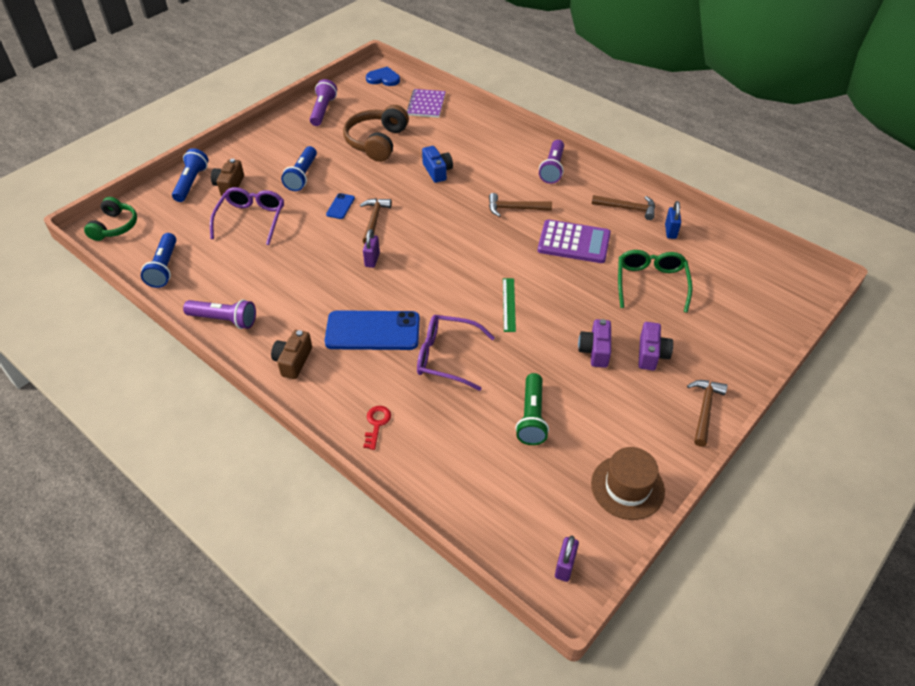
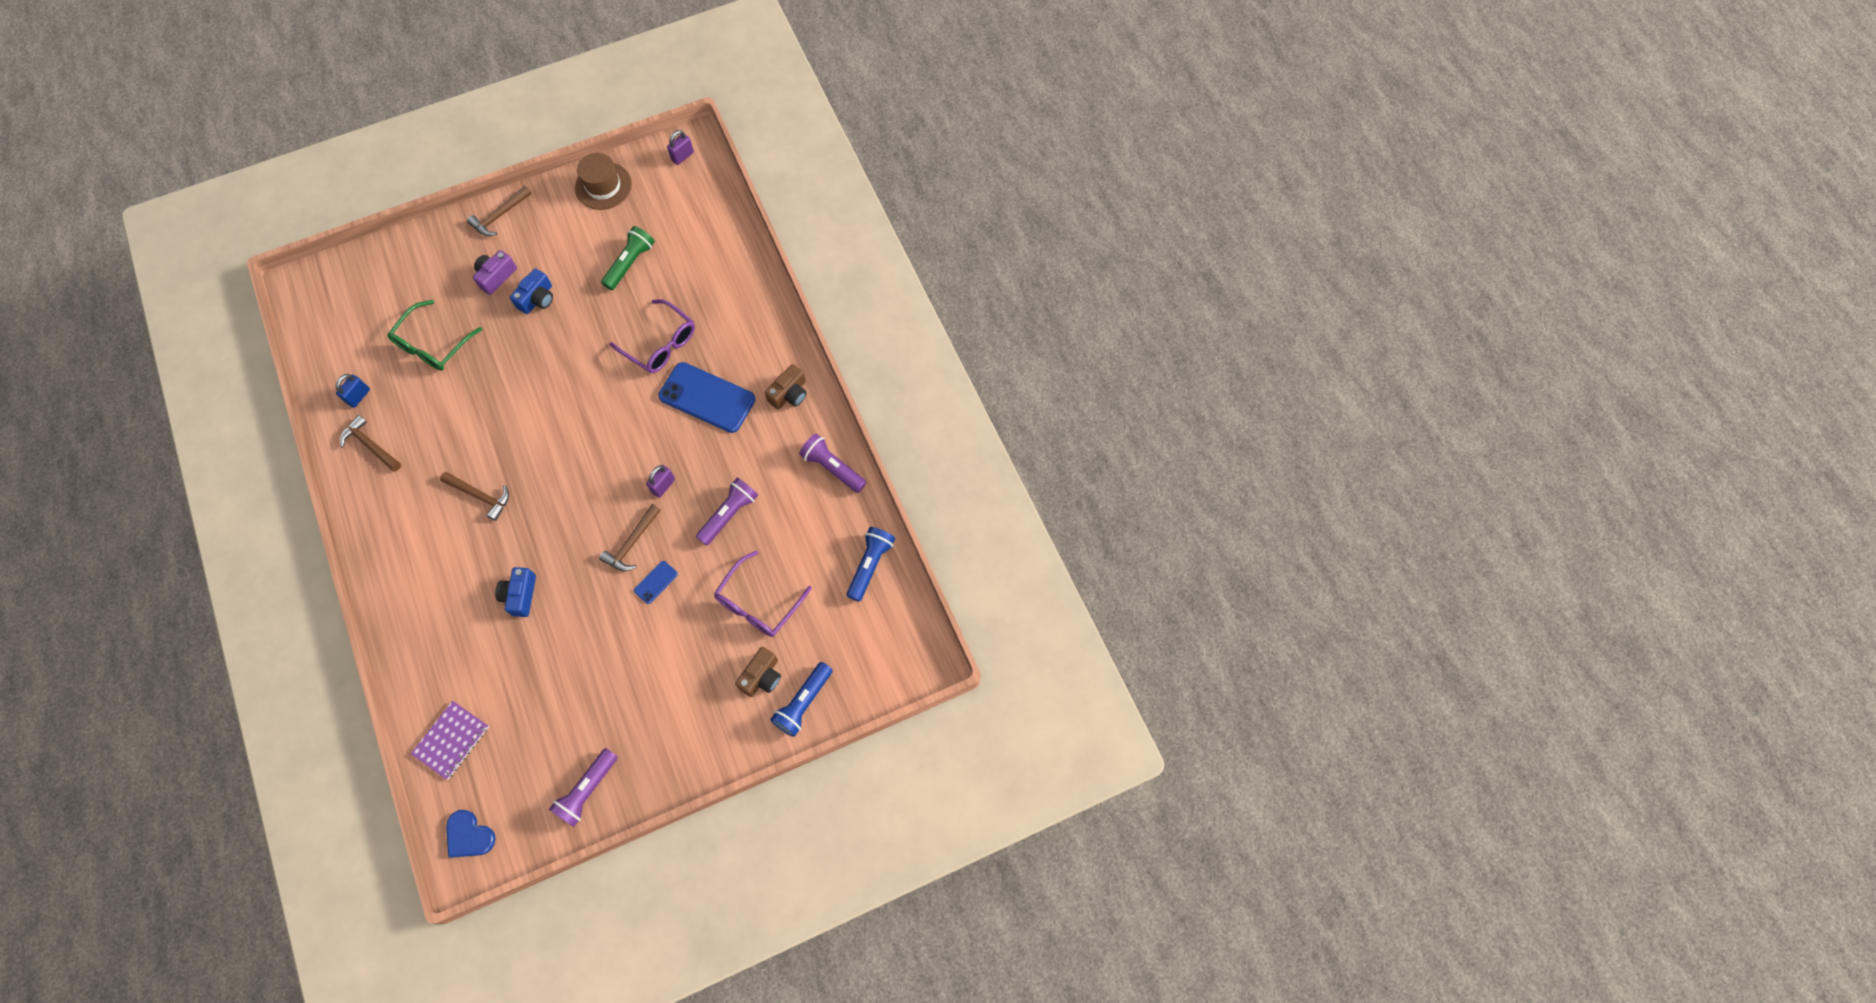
camera: 155 degrees left, 20 degrees up
green headphones [84,197,137,241] -> none
blue flashlight [281,146,317,191] -> none
brown headphones [343,105,409,162] -> none
red key [363,406,391,450] -> none
green ruler [503,278,516,332] -> none
purple calculator [538,220,611,263] -> none
purple flashlight [539,140,564,184] -> purple flashlight moved to [696,478,758,546]
purple camera [578,319,611,368] -> blue camera [510,268,553,314]

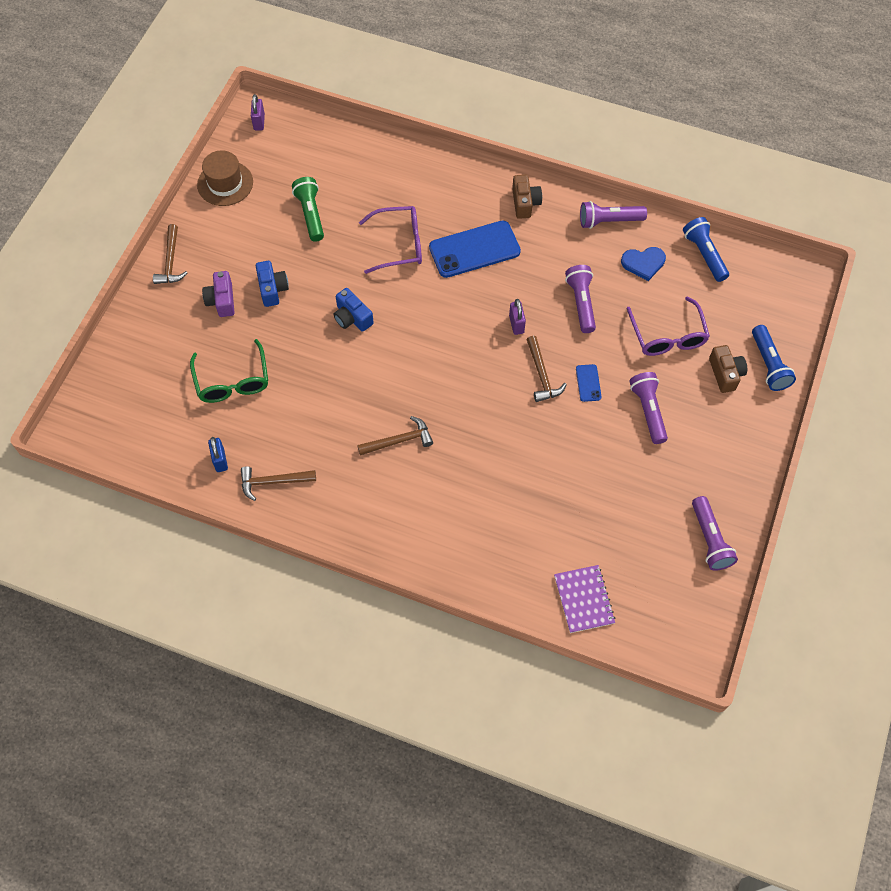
camera: 45 degrees left, 5 degrees down
blue heart [446,810,496,858] -> blue heart moved to [621,247,666,281]
blue camera [495,567,536,617] -> blue camera moved to [334,288,374,332]
none -> purple flashlight [629,372,668,444]

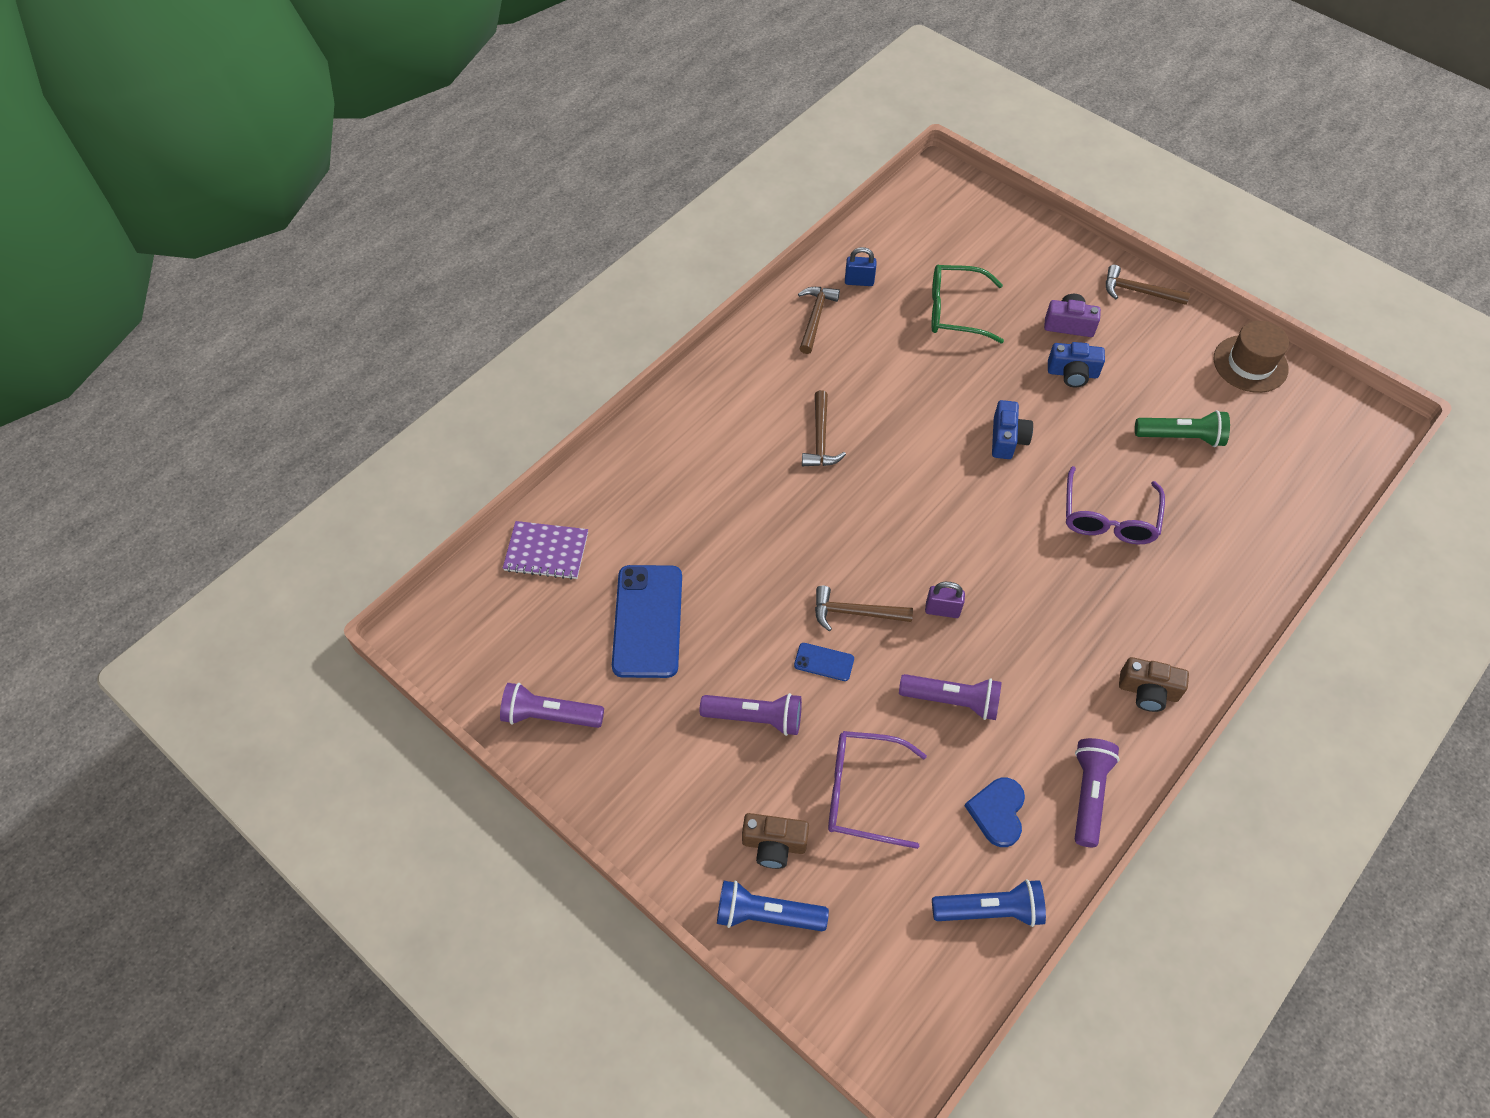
camera: 110 degrees right, 5 degrees down
purple padlock [251,94,265,130] -> none
blue camera [334,288,374,332] -> blue camera turned 120 degrees clockwise [992,400,1033,459]
blue phone [429,221,521,278] -> blue phone moved to [612,565,682,678]

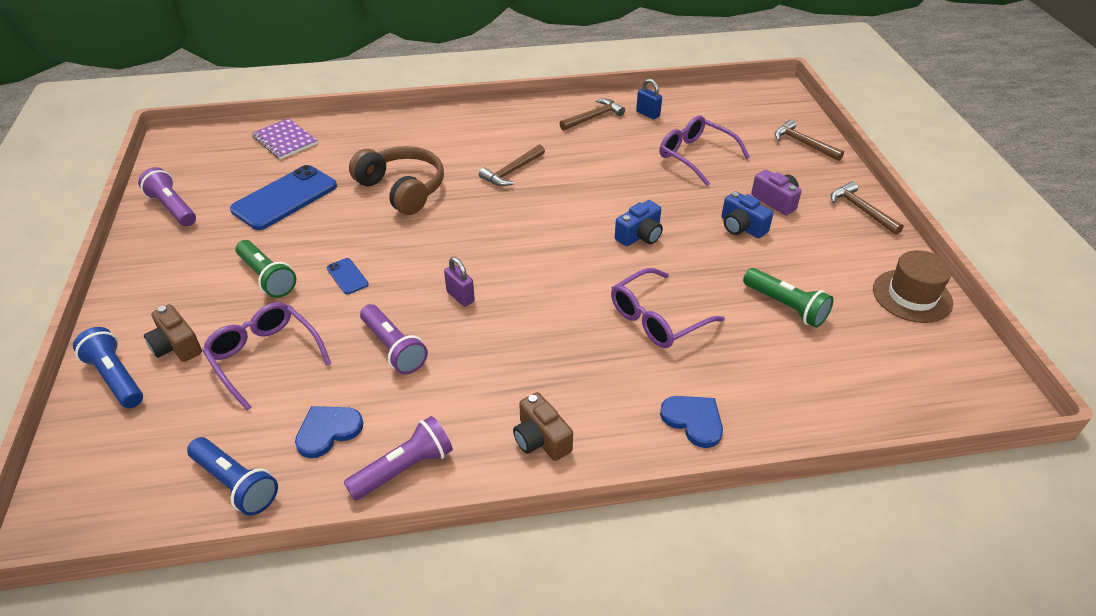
camera: 40 degrees right, 15 degrees down
purple flashlight [700,693,802,736] -> green flashlight [236,240,296,298]
brown hammer [815,586,913,631] -> brown hammer moved to [775,119,844,161]
green glasses [931,265,1004,343] -> purple glasses [660,115,750,186]
none -> brown headphones [349,146,444,215]
none -> blue heart [660,396,723,448]

